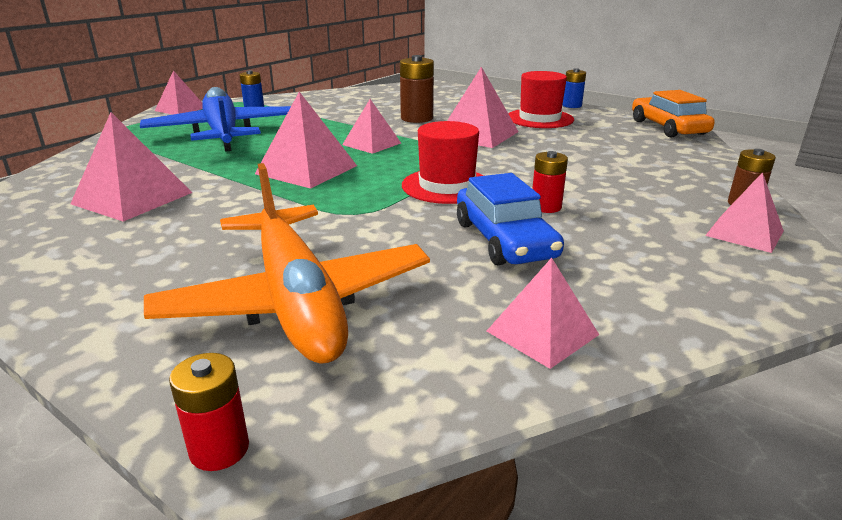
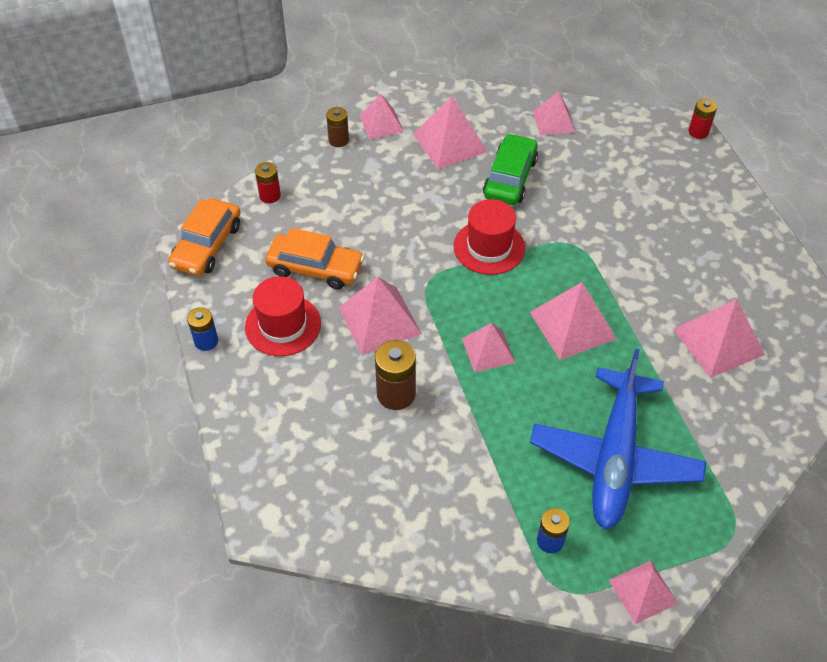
camera: 145 degrees left, 25 degrees up
orange plane [144,163,430,364] -> none
blue car [457,173,564,265] -> green car [483,134,538,205]
red battery [532,151,568,213] -> red battery moved to [255,162,281,203]
none -> orange car [265,228,364,289]
none -> pink pyramid [413,97,488,169]

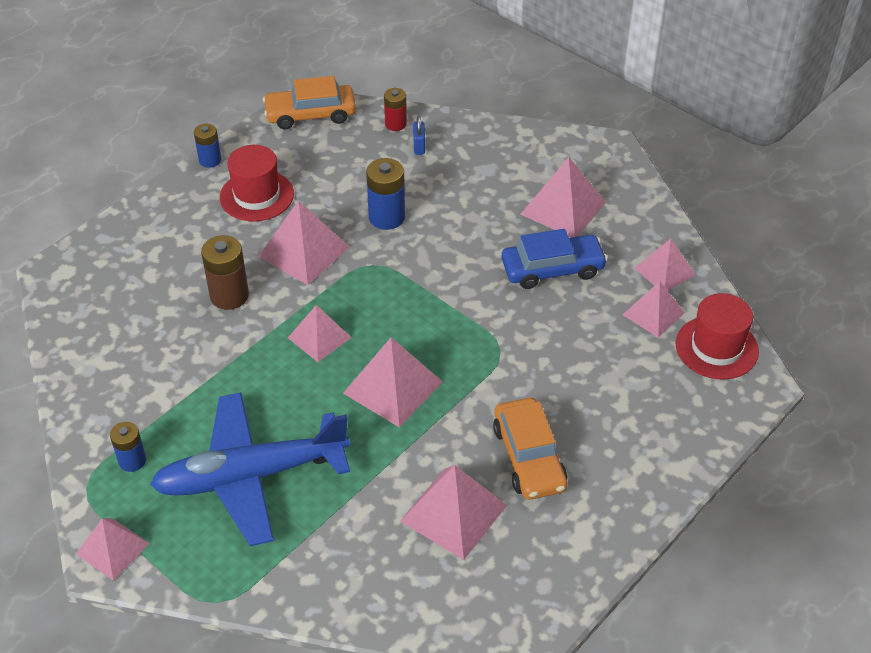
camera: 60 degrees right, 5 degrees down
orange car [265,228,364,289] -> orange car moved to [493,398,567,499]
brown battery [326,107,349,147] -> none
pink pyramid [360,94,404,139] -> pink pyramid moved to [623,281,685,338]
red hat [454,199,525,275] -> red hat moved to [675,293,759,380]
green car [483,134,538,205] -> blue car [501,229,608,289]
red battery [689,99,717,139] -> none
none -> blue battery [366,158,405,230]
none -> blue padlock [413,116,425,155]

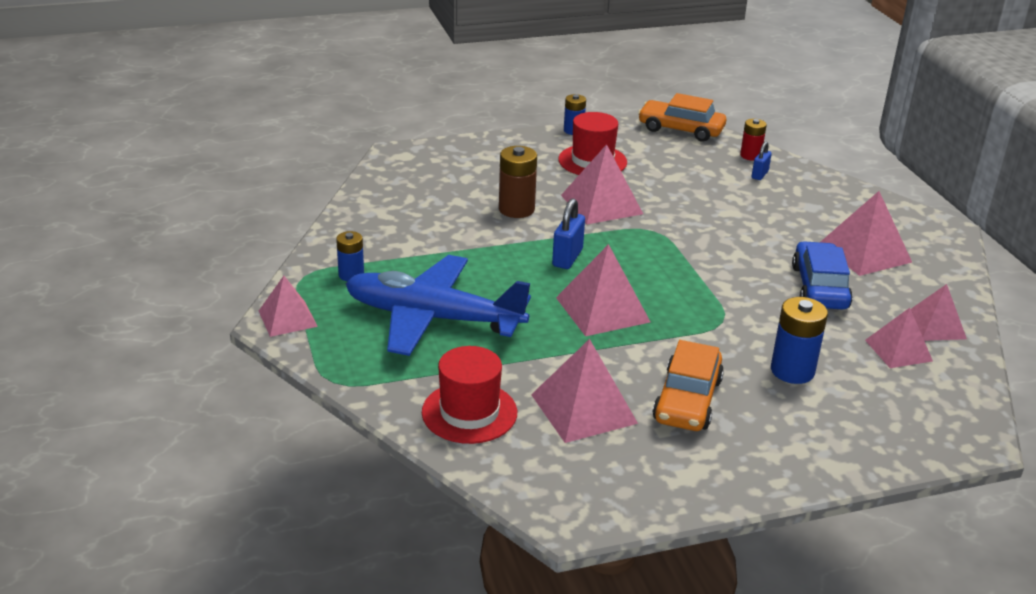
camera: 30 degrees right, 15 degrees down
pink pyramid [288,305,352,362] -> blue padlock [552,198,585,269]
blue battery [366,158,405,230] -> blue battery moved to [771,297,828,384]
blue car [501,229,608,289] -> blue car turned 105 degrees counterclockwise [792,241,853,310]
red hat [675,293,759,380] -> red hat moved to [422,346,517,444]

